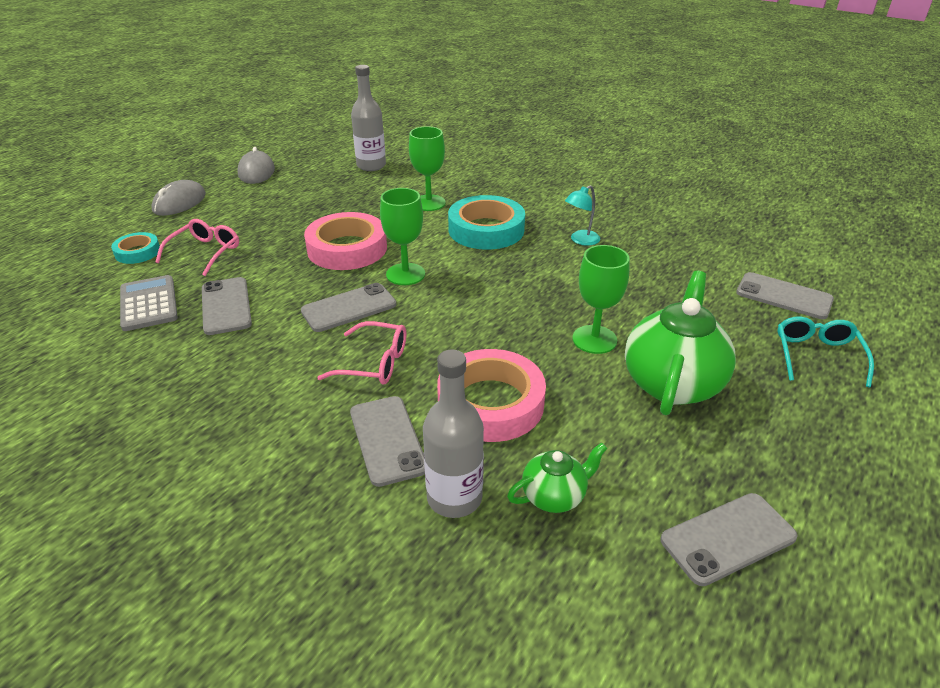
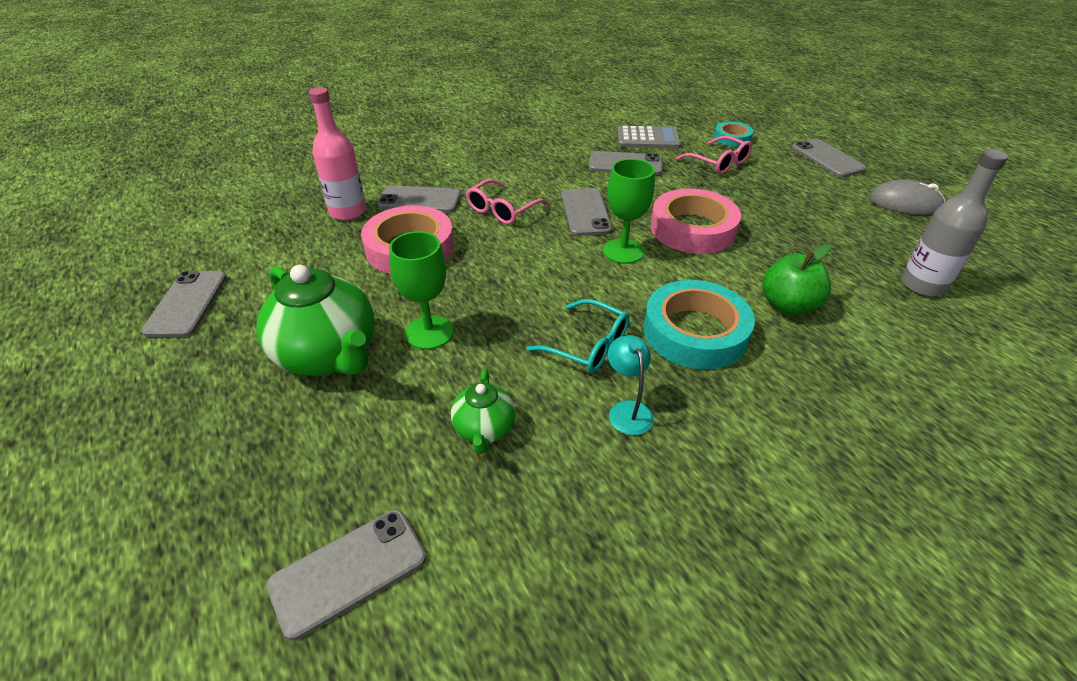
camera: 115 degrees right, 5 degrees up
grey mouse [151,180,206,216] -> grey phone [792,138,867,178]
green goblet [409,126,446,211] -> green apple [762,244,831,315]
grey bottle [423,349,484,518] -> pink bottle [309,87,366,220]
green teapot [507,443,607,513] -> green teapot moved to [451,369,516,454]
turquoise glasses [777,316,874,387] -> turquoise glasses moved to [526,299,630,373]

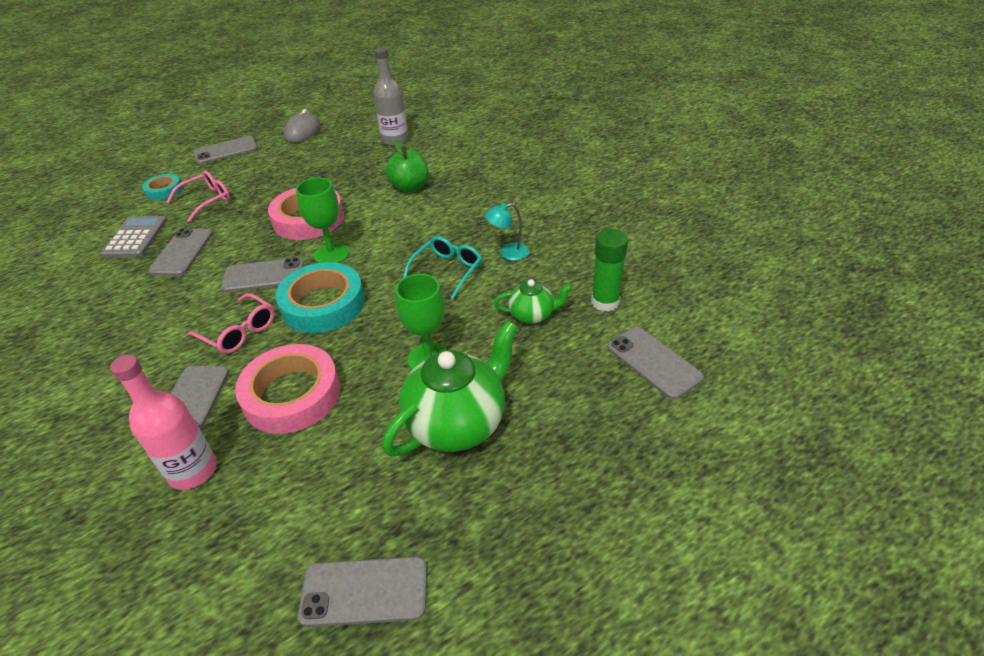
camera: 90 degrees left, 0 degrees up
turquoise tape [644,280,755,370] -> turquoise tape moved to [275,262,365,333]
none -> green glue stick [591,229,628,312]

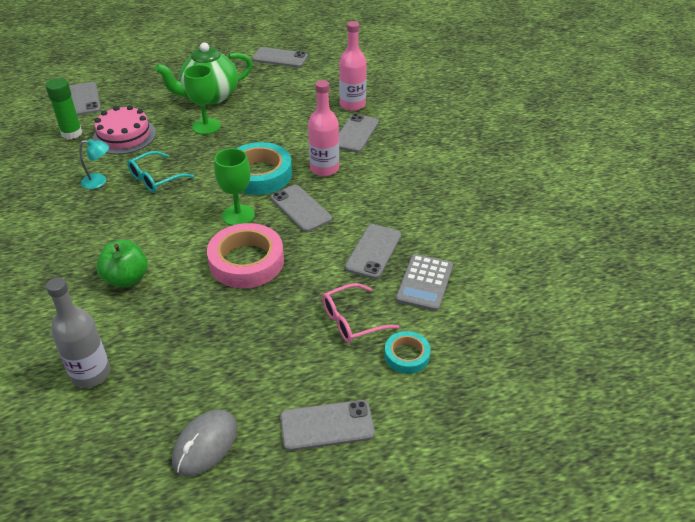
camera: 165 degrees left, 0 degrees up
pink glasses [188,293,275,354] -> pink bottle [308,80,339,176]
grey phone [221,258,304,292] -> grey phone turned 45 degrees clockwise [270,185,332,232]
pink tape [235,344,340,434] -> none
green teapot [494,279,572,324] -> pink cake [92,105,156,154]

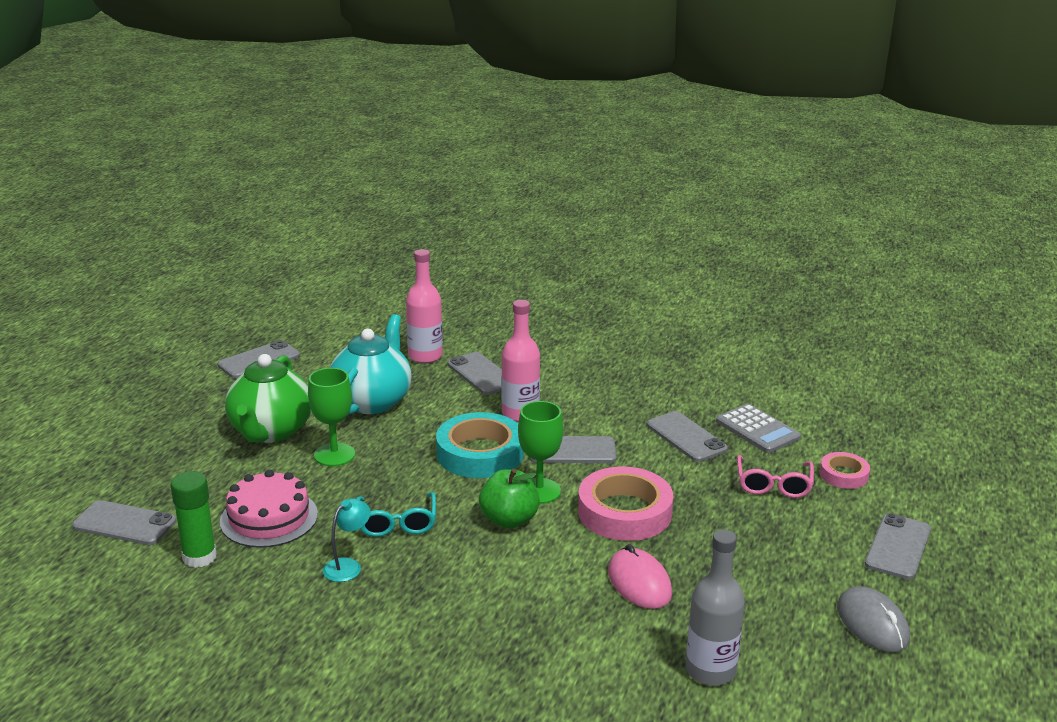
camera: 55 degrees left, 15 degrees down
green apple [96,240,148,287] -> green apple moved to [479,469,540,528]
turquoise tape [384,331,431,374] -> pink tape [820,452,870,489]
none -> turquoise teapot [330,314,412,415]
none -> pink mouse [608,544,672,609]

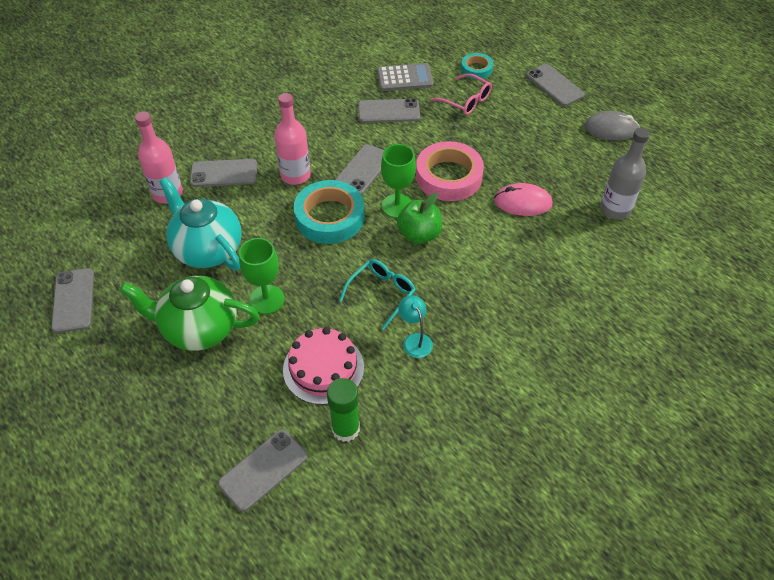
camera: 60 degrees left, 25 degrees up
green teapot [225,354,311,443] -> green teapot turned 150 degrees clockwise [119,276,260,351]
turquoise glasses [357,492,436,537] -> turquoise glasses turned 75 degrees counterclockwise [339,259,416,330]
pink tape [820,452,870,489] -> turquoise tape [461,53,493,79]

